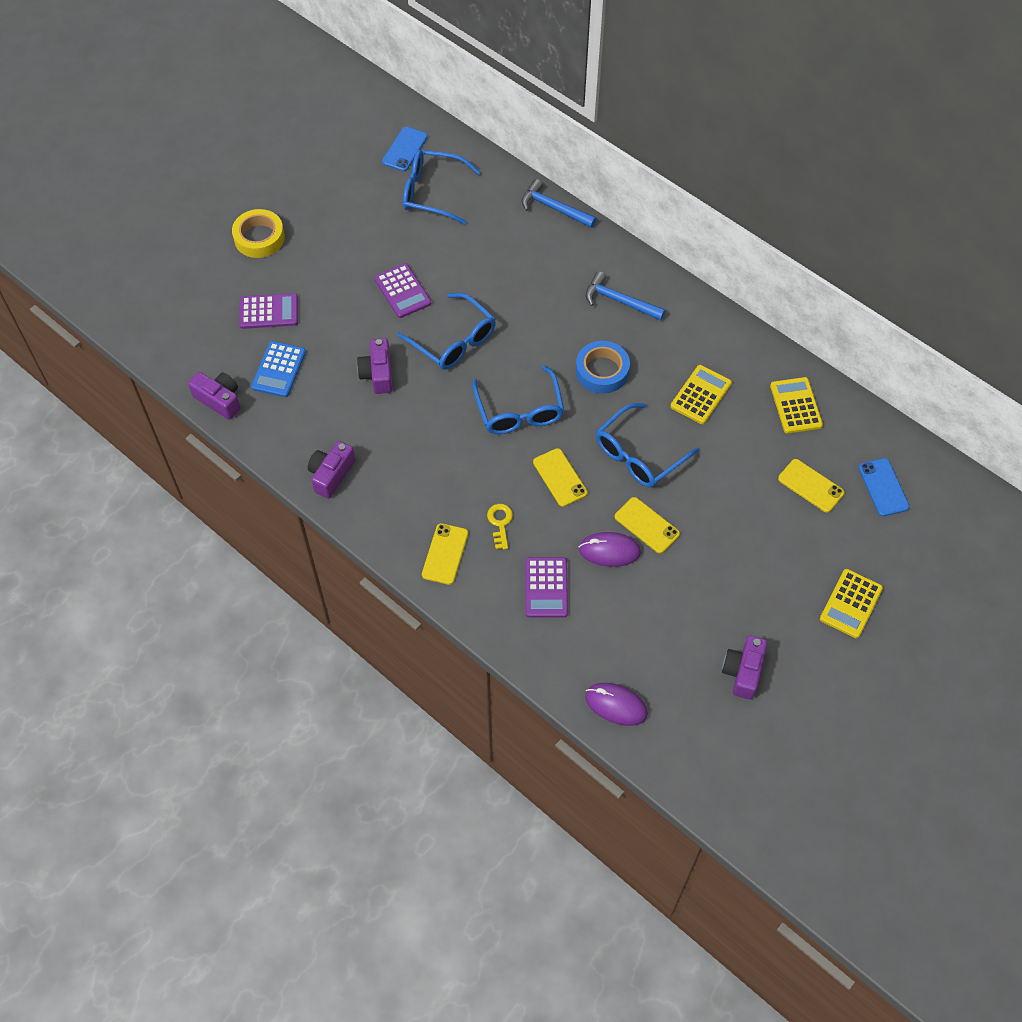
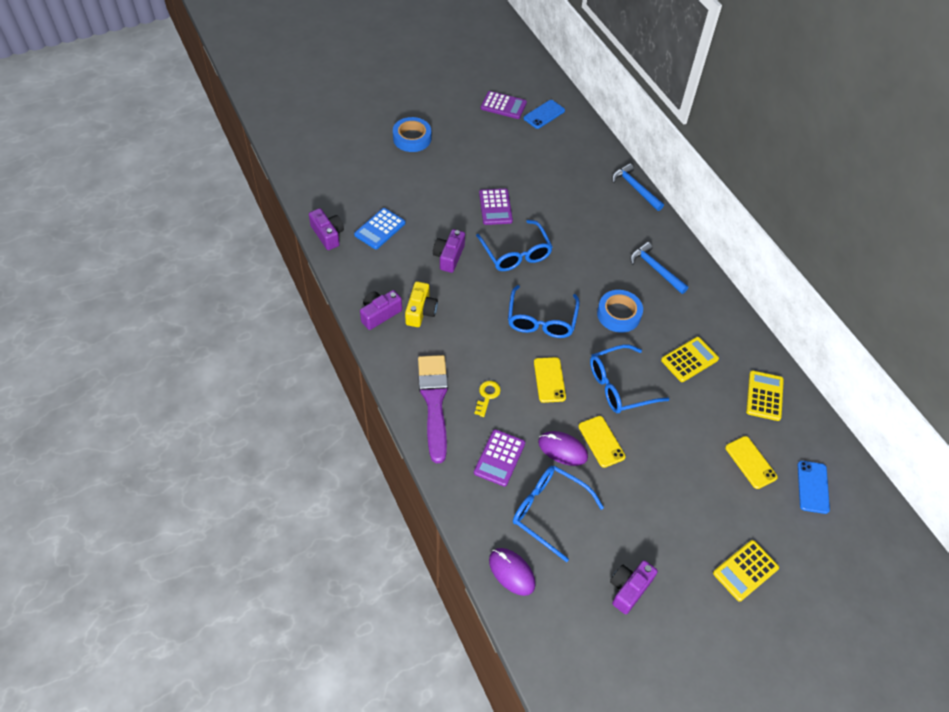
camera: 20 degrees right, 5 degrees down
yellow tape [232,209,285,258] -> blue tape [393,117,431,152]
purple calculator [239,293,298,329] -> purple calculator moved to [480,91,527,119]
blue glasses [403,149,481,224] -> blue glasses moved to [513,466,604,562]
yellow phone [422,523,468,585] -> purple brush [418,355,448,463]
none -> yellow camera [405,281,438,327]

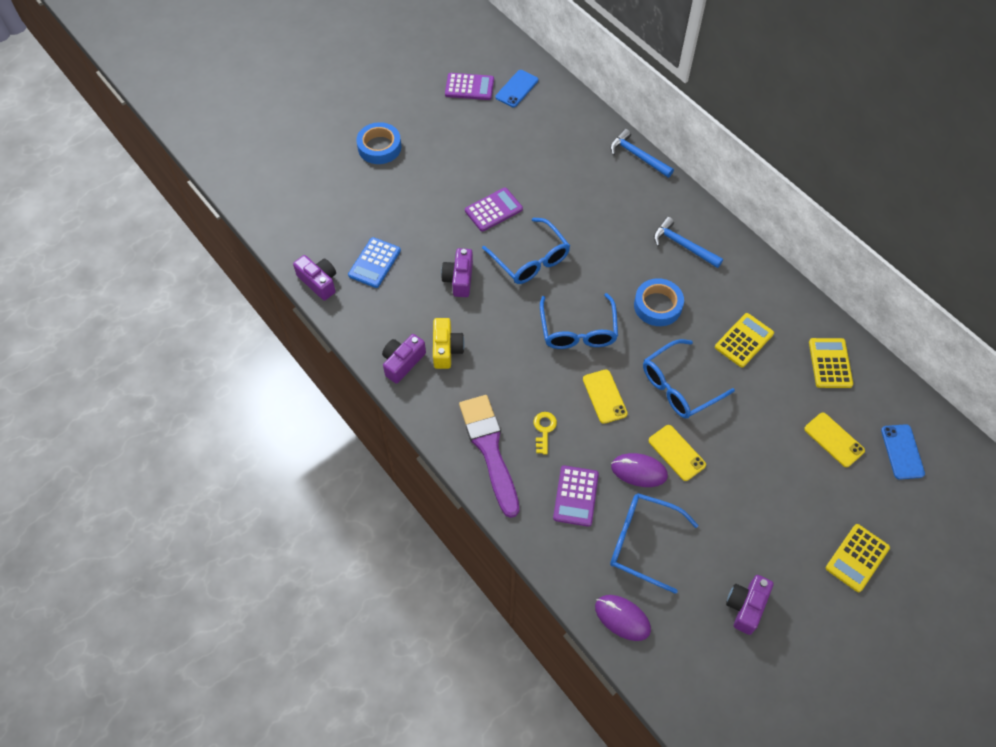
camera: 10 degrees left, 5 degrees up
purple calculator [479,189,513,225] -> purple calculator turned 105 degrees counterclockwise [465,188,523,232]

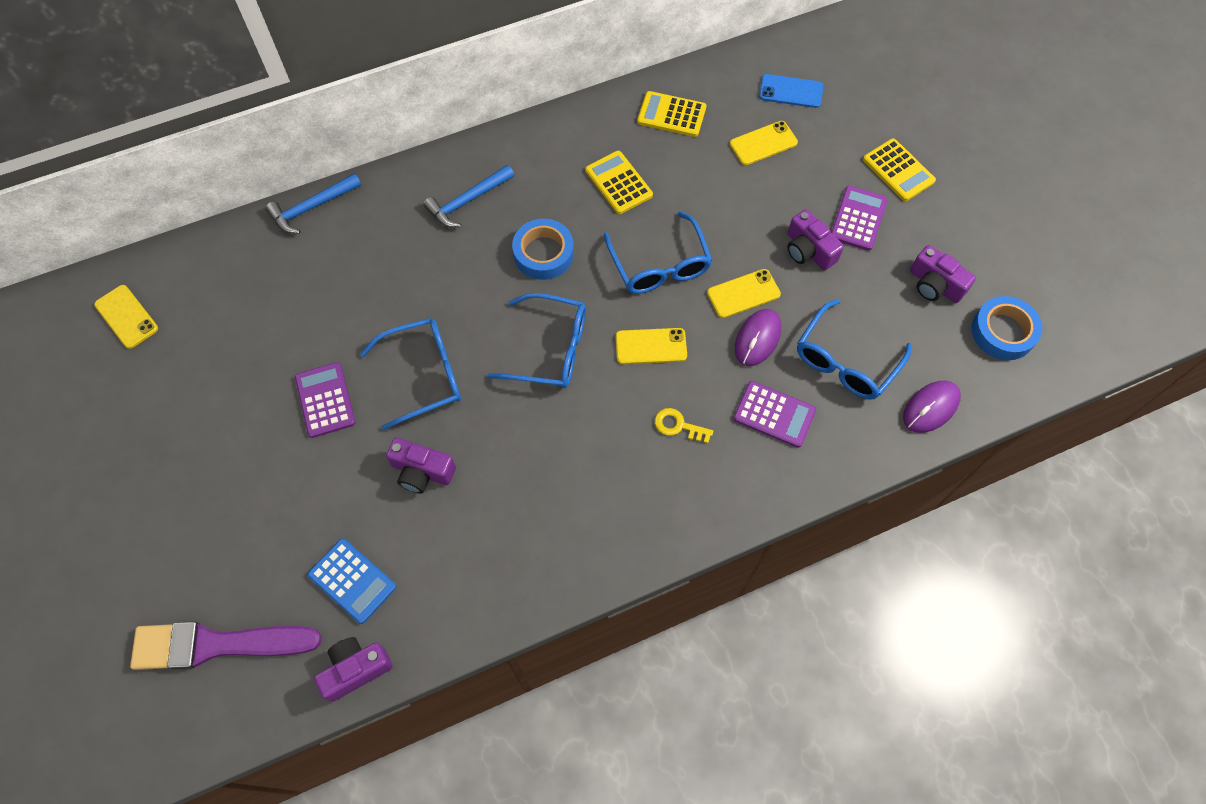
camera: 75 degrees left, 5 degrees up
blue tape [356,122,401,164] -> blue tape moved to [972,296,1042,360]
purple camera [382,334,426,384] -> purple camera moved to [787,209,844,270]
yellow camera [433,318,465,369] -> none
purple calculator [445,73,494,100] -> purple calculator moved to [831,186,888,251]
purple brush [459,395,519,518] -> purple brush moved to [130,621,321,670]
blue phone [496,70,538,107] -> yellow phone [94,285,158,349]

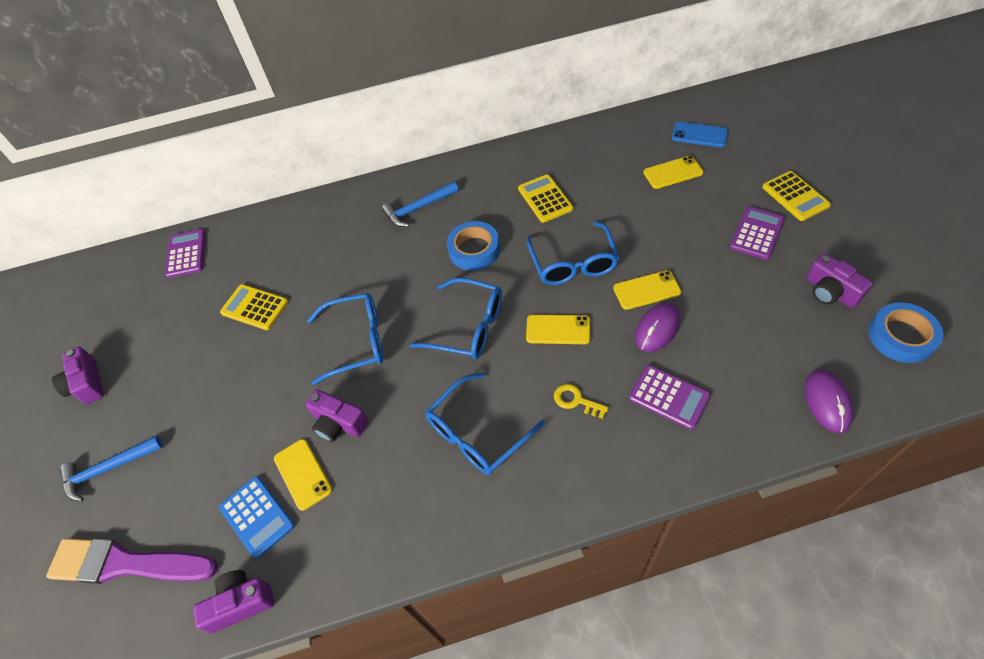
camera: 15 degrees right, 10 degrees down
yellow phone [94,285,158,349] -> yellow phone moved to [274,439,332,511]
blue hammer [266,173,361,233] -> blue hammer moved to [59,436,163,501]
purple calculator [295,362,356,438] -> purple calculator moved to [165,229,206,278]
yellow calculator [637,91,706,137] -> yellow calculator moved to [220,284,288,330]
purple camera [787,209,844,270] -> purple camera moved to [52,347,104,404]
blue glasses [797,299,912,400] -> blue glasses moved to [426,373,545,475]
purple mouse [903,381,961,433] -> purple mouse turned 60 degrees counterclockwise [805,370,854,433]

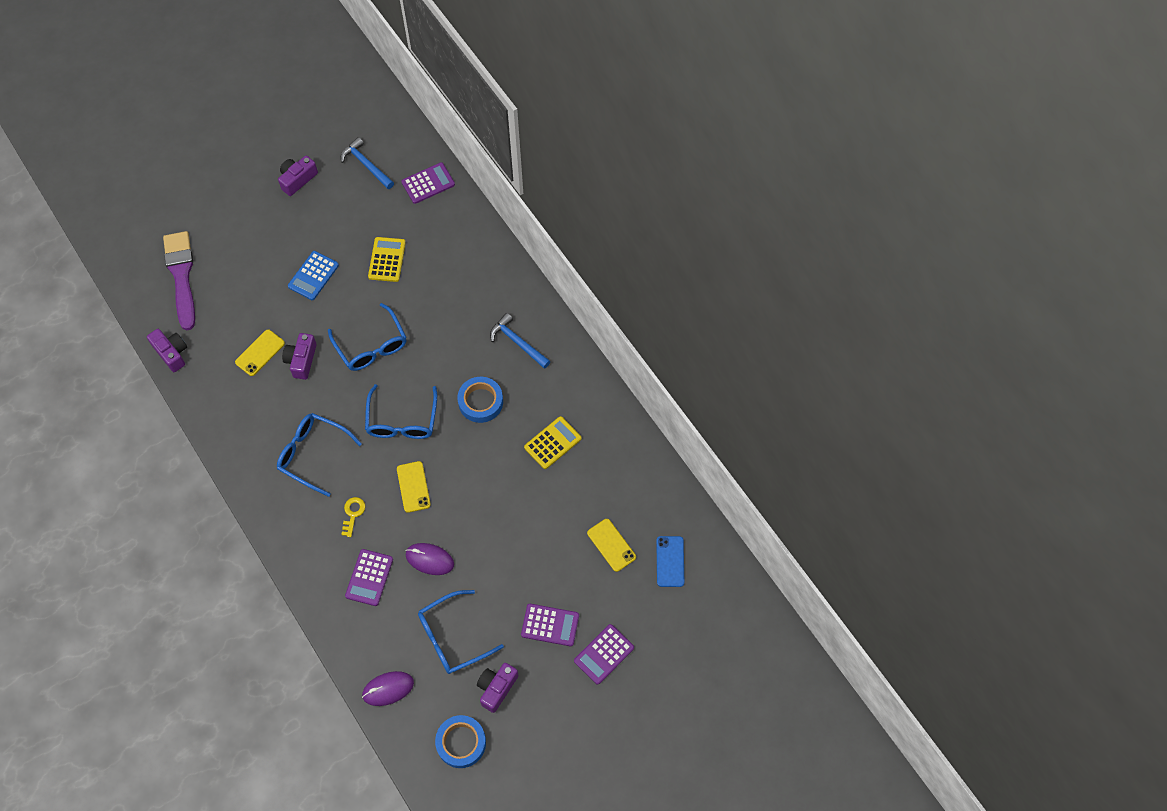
camera: 65 degrees right, 10 degrees up
blue hammer [59,436,163,501] -> blue hammer moved to [341,137,394,189]
blue calculator [219,476,295,559] -> blue calculator moved to [288,251,339,300]
blue glasses [527,222,619,285] -> blue glasses moved to [418,590,504,674]
yellow phone [613,270,681,310] -> none
yellow calculator [762,171,831,221] -> purple calculator [574,624,634,685]

